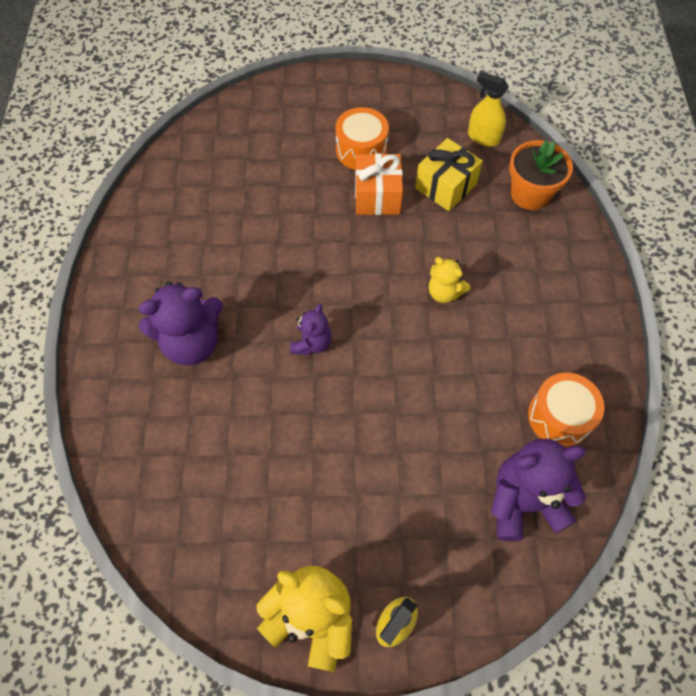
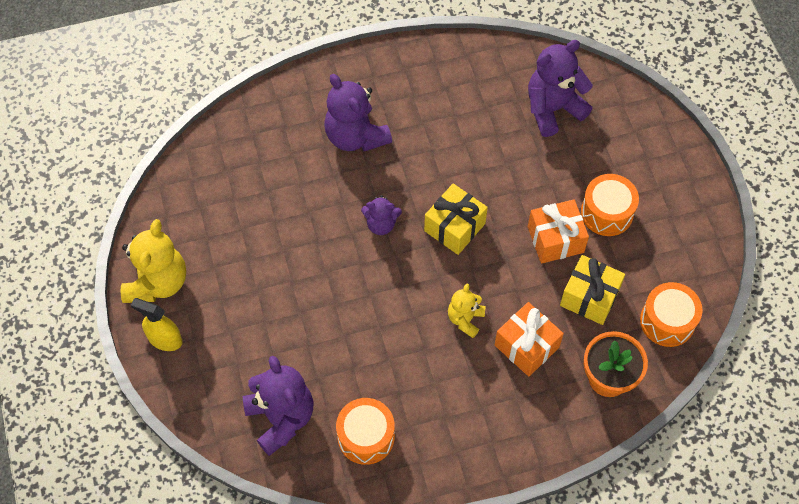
camera: 75 degrees right, 0 degrees up
yellow spray bottle [468,72,509,147] -> orange drum [640,282,703,347]
none -> yellow gift [424,183,488,255]
none -> orange gift [495,302,564,377]
none -> purple teddy bear [528,40,593,137]

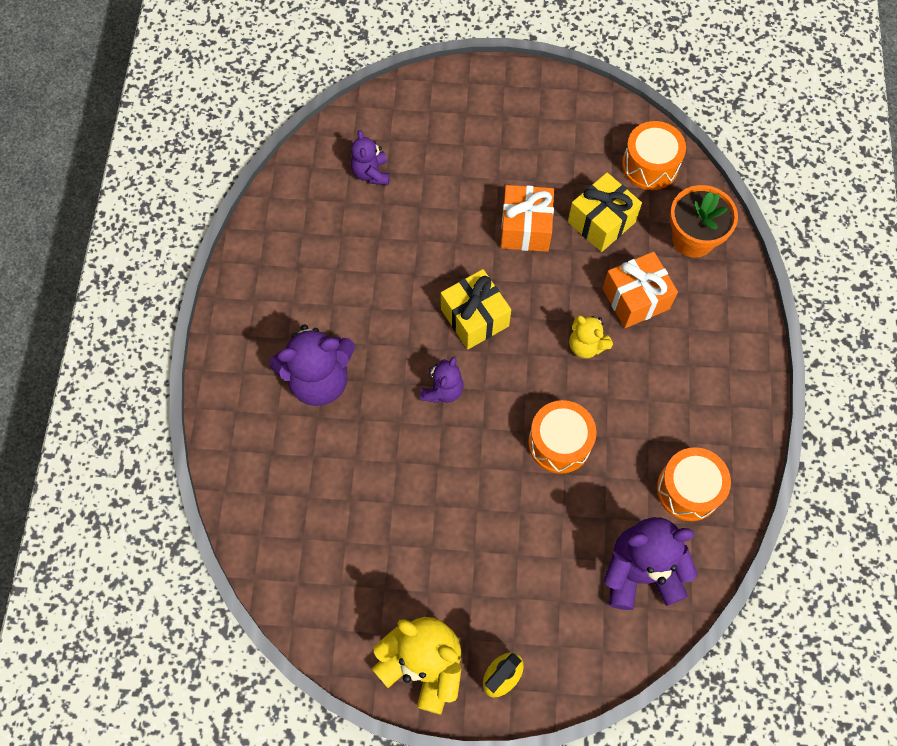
camera: 70 degrees left, 5 degrees up
purple teddy bear [528,40,593,137] -> purple teddy bear [351,130,390,185], size x0.56
orange drum [581,174,639,236] -> orange drum moved to [528,400,597,474]

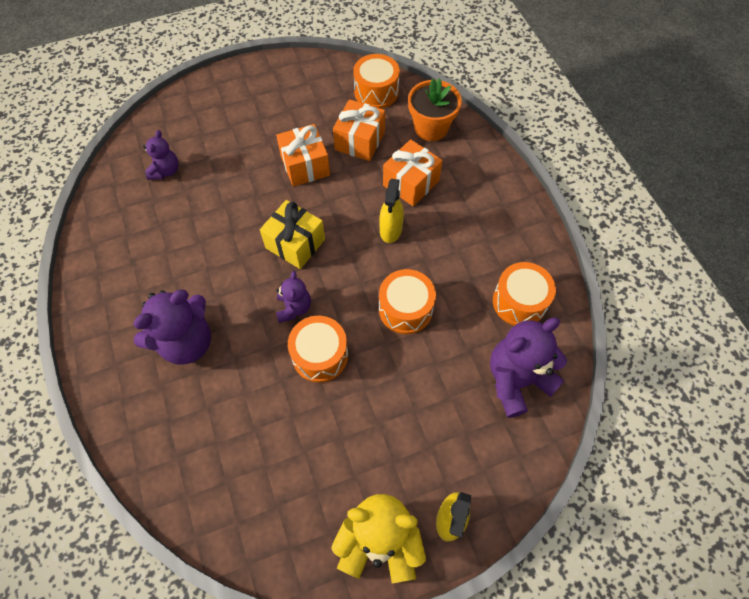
camera: 25 degrees left, 5 degrees down
purple teddy bear [351,130,390,185] -> purple teddy bear turned 135 degrees counterclockwise [143,130,179,180]
yellow gift [568,173,642,252] -> orange gift [333,99,385,161]
yellow teddy bear [569,315,613,358] -> yellow spray bottle [379,179,404,243]
none -> orange drum [288,316,348,383]

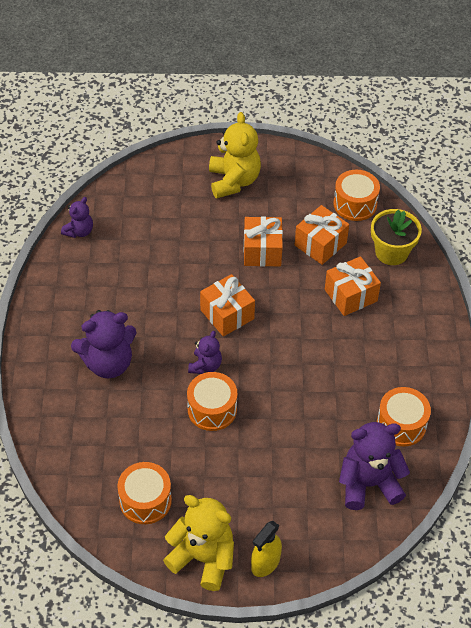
camera: 20 degrees right, 10 degrees down
purple teddy bear [143,130,179,180] -> purple teddy bear moved to [61,197,93,238]
yellow gift [260,200,325,269] -> orange gift [200,274,255,337]
yellow spray bottle [379,179,404,243] -> none
orange drum [379,269,436,334] -> orange drum moved to [117,462,172,524]
orange flower pot [408,78,462,141] -> yellow flower pot [371,209,422,265]
none -> yellow teddy bear [209,112,261,198]

